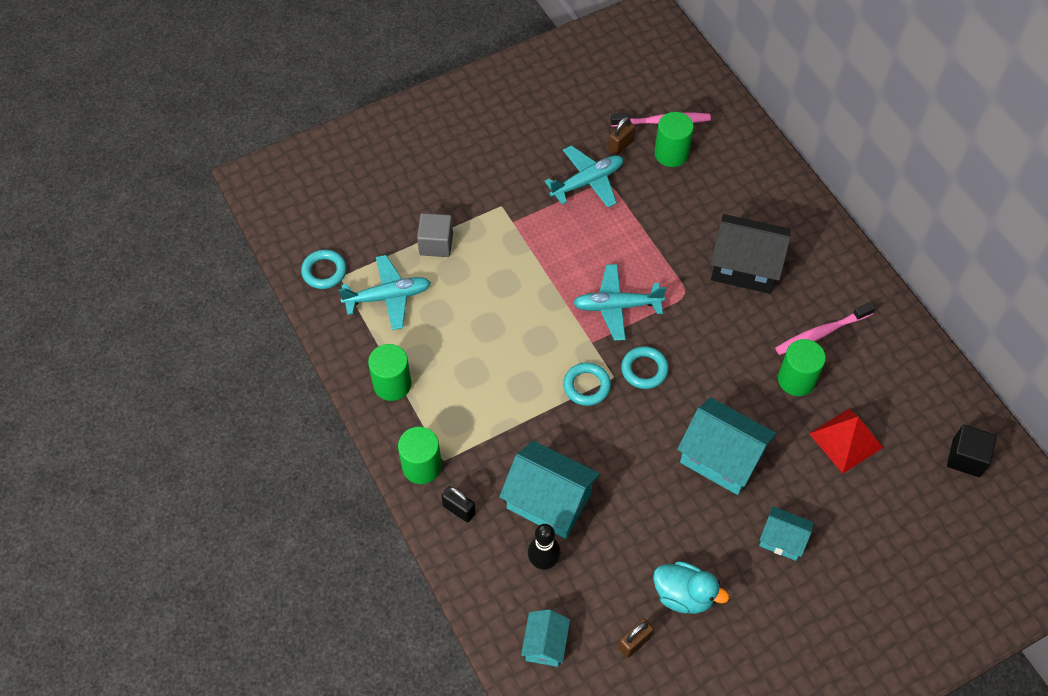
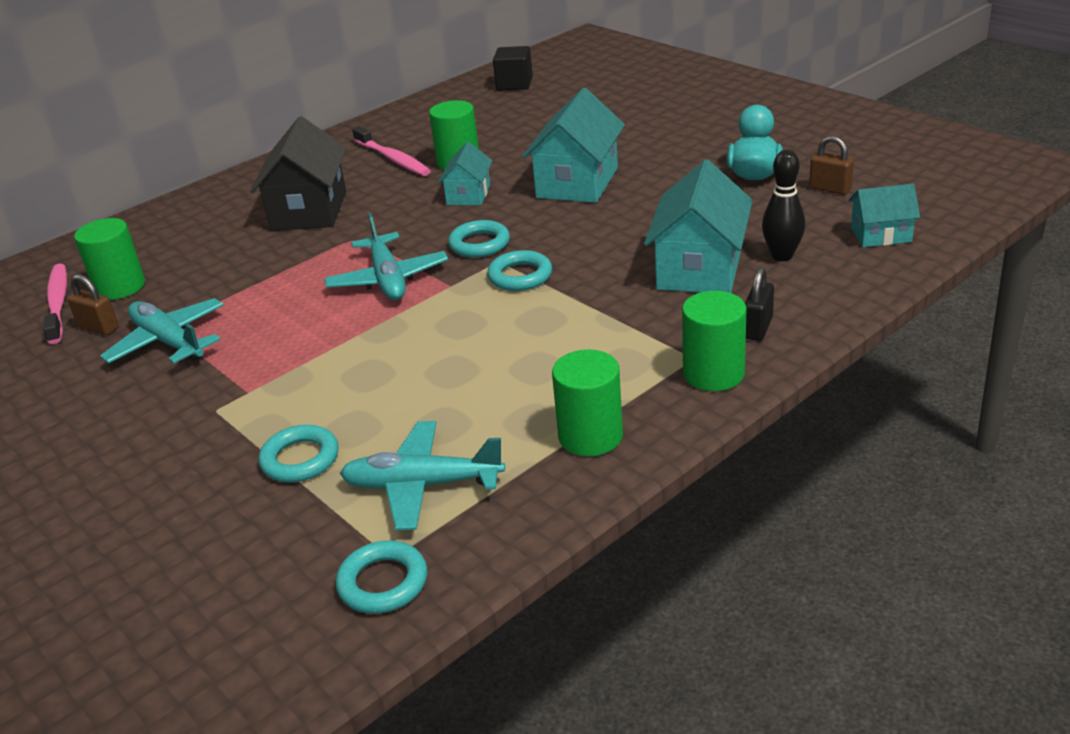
camera: 100 degrees left, 25 degrees down
turquoise plane [338,255,431,330] -> turquoise plane turned 60 degrees counterclockwise [340,421,505,530]
grey cube [417,213,453,257] -> turquoise ring [259,425,339,483]
turquoise house [759,506,814,561] -> turquoise house moved to [438,142,492,205]
red pyramid [809,409,883,474] -> none

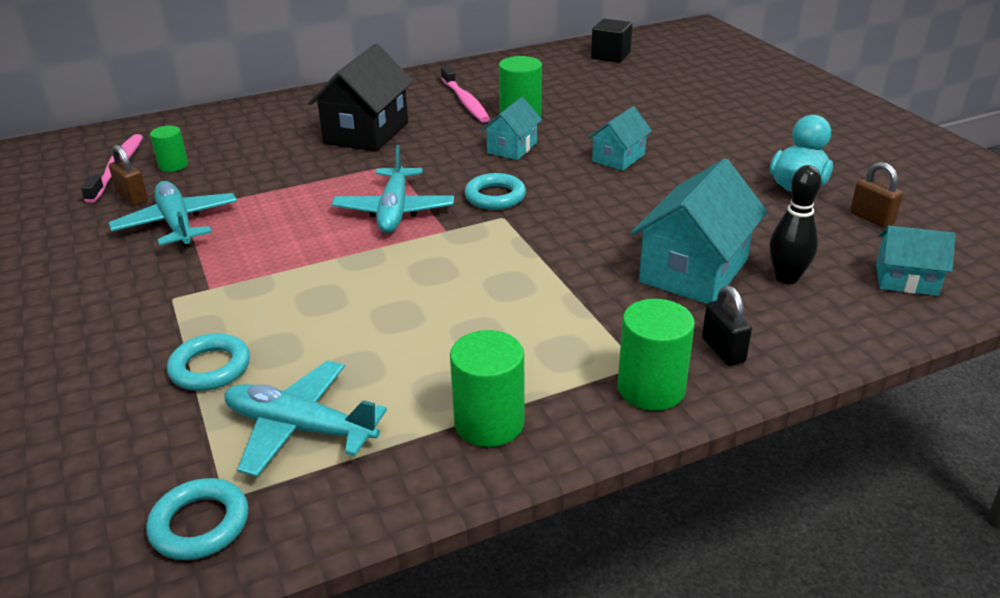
camera: 15 degrees right, 0 degrees up
green cylinder [74,218,145,300] -> green cylinder [150,126,188,172], size x0.62
turquoise ring [487,250,552,291] -> none
turquoise house [522,88,625,203] -> turquoise house [588,106,652,171], size x0.57
black padlock [745,267,774,341] -> black padlock turned 60 degrees counterclockwise [702,286,752,366]

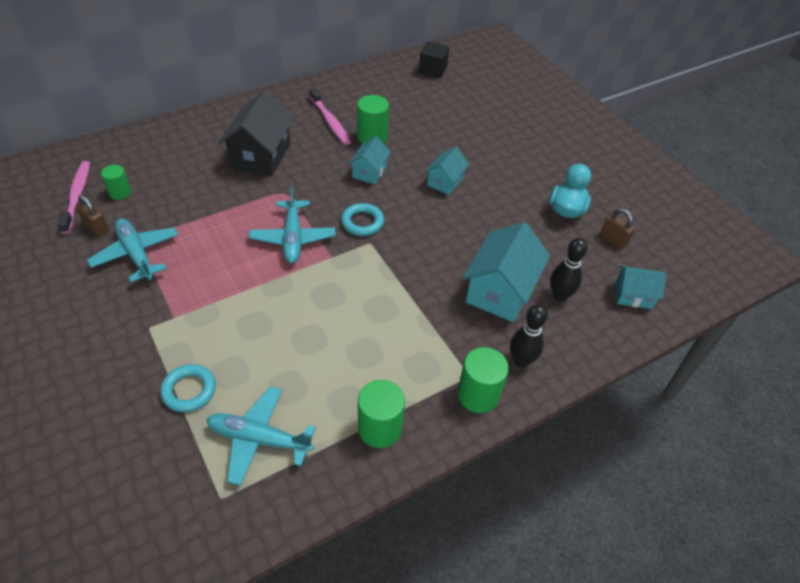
camera: 10 degrees left, 15 degrees up
turquoise ring [146,478,248,560] -> none
black padlock [702,286,752,366] -> black bowling pin [510,304,548,368]

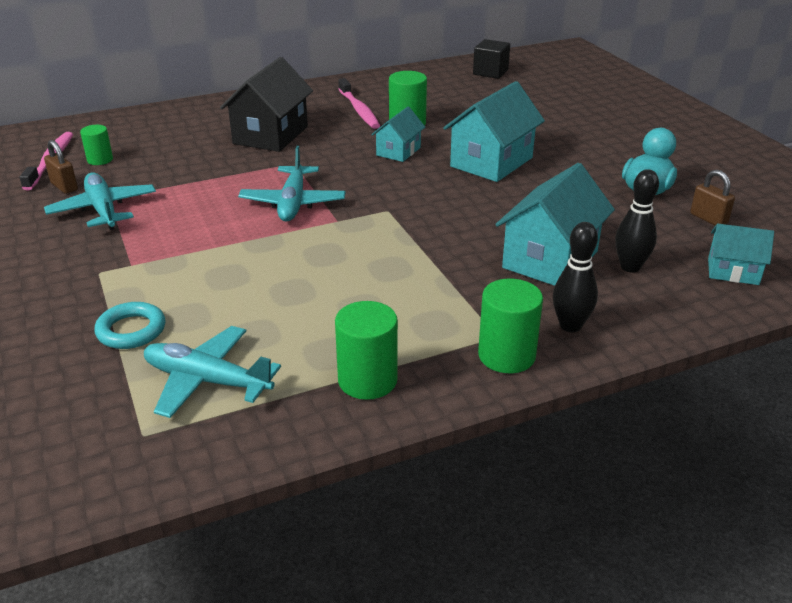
camera: 10 degrees right, 15 degrees down
turquoise ring [341,203,384,236] -> none
turquoise house [425,147,469,195] -> turquoise house [443,81,545,182], size x1.77

